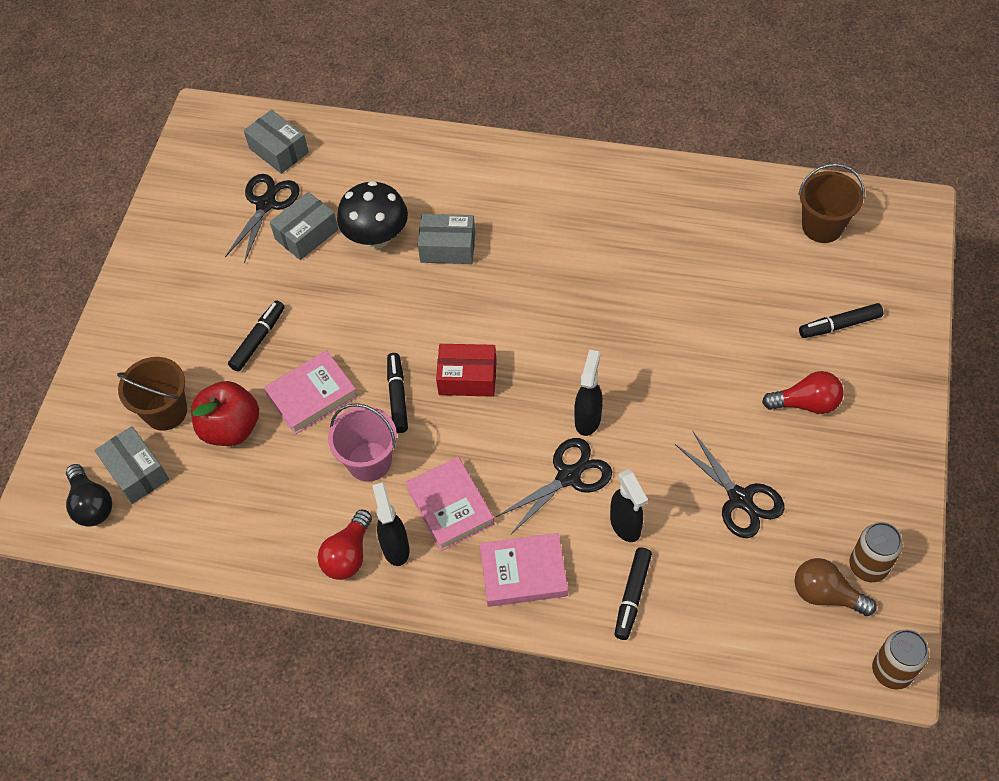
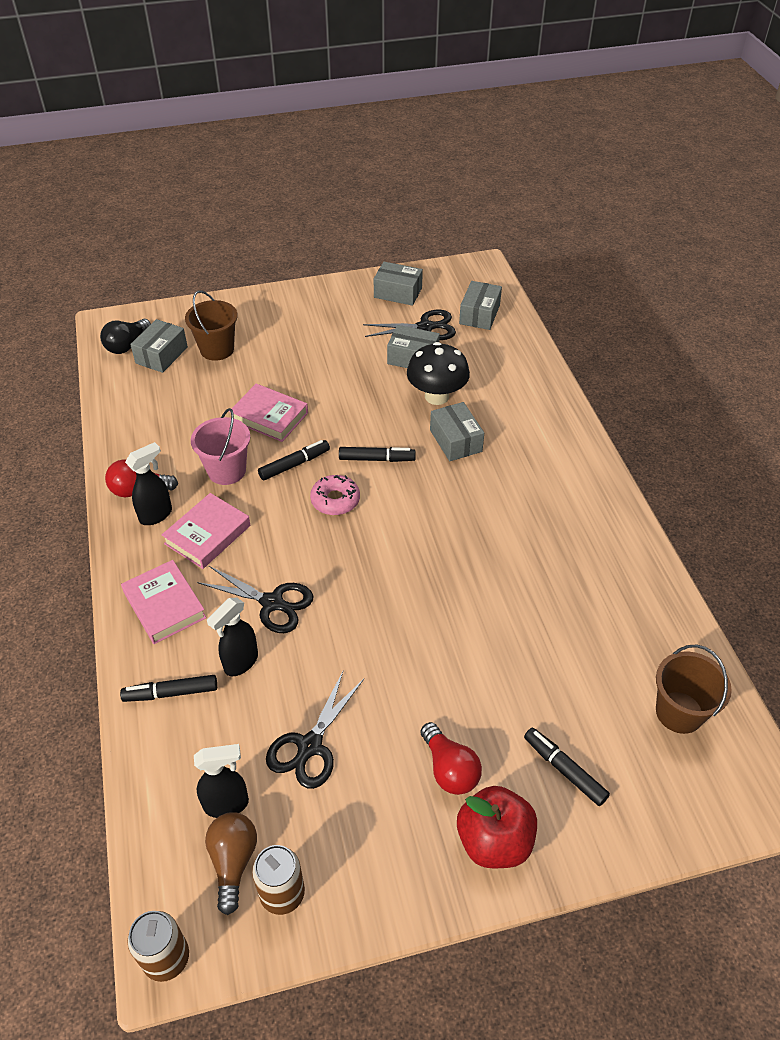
camera: 60 degrees right, 10 degrees down
red apple [191,381,259,446] -> red apple moved to [457,786,537,868]
black marker [228,300,285,372] -> black marker moved to [339,447,416,462]
red box [436,344,497,397] -> pink donut [310,475,360,515]
black spray bottle [574,350,603,436] -> black spray bottle moved to [194,744,249,818]
none -> grey box [374,262,423,306]

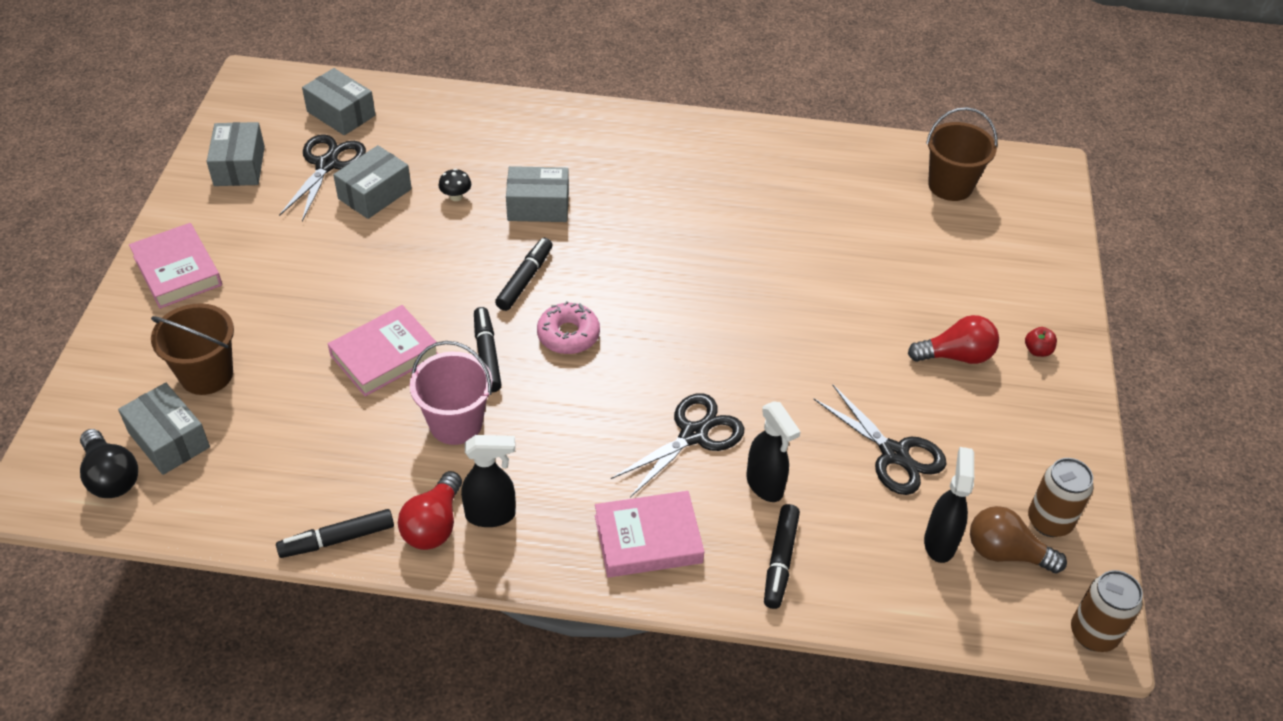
camera: 70 degrees left, 0 degrees up
black spray bottle [125,442,172,525] -> black spray bottle turned 105 degrees clockwise [461,435,516,527]
pink book [162,493,250,569] -> pink book moved to [129,223,222,309]
grey box [374,262,423,306] -> grey box turned 45 degrees counterclockwise [207,122,265,186]
black mushroom [407,342,470,405] -> black mushroom [438,169,471,201], size x0.41
red apple [457,786,537,868] -> red apple [1025,327,1057,357], size x0.41
black marker [524,728,610,806] -> black marker moved to [276,509,394,558]

